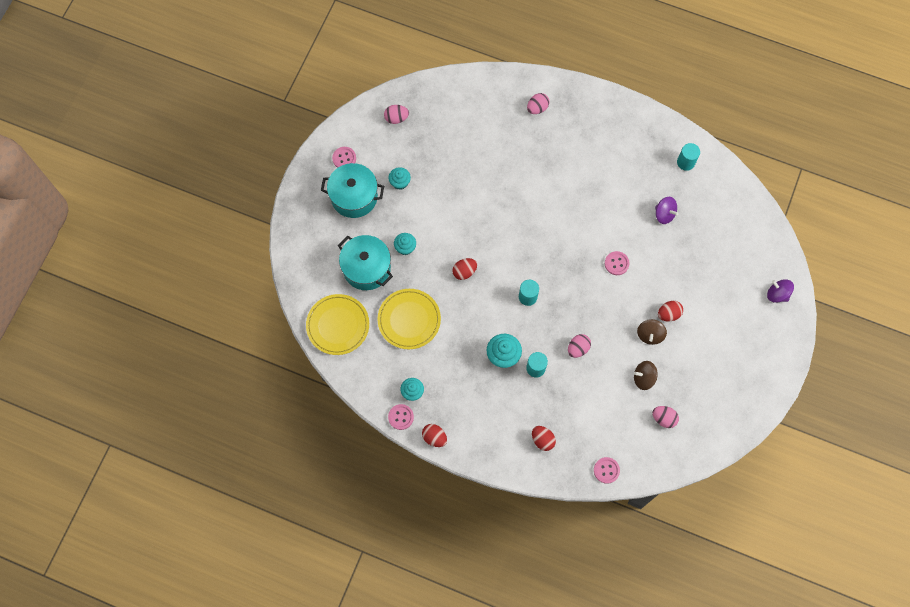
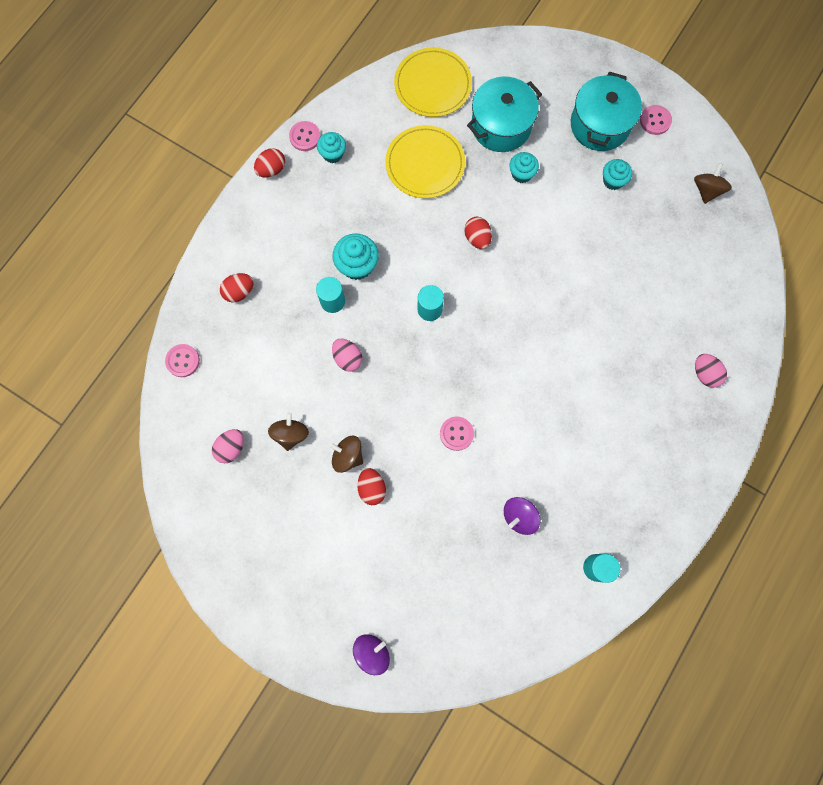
camera: 100 degrees right, 5 degrees up
pink egg [384,105,409,124] -> brown spinning top [694,163,732,204]

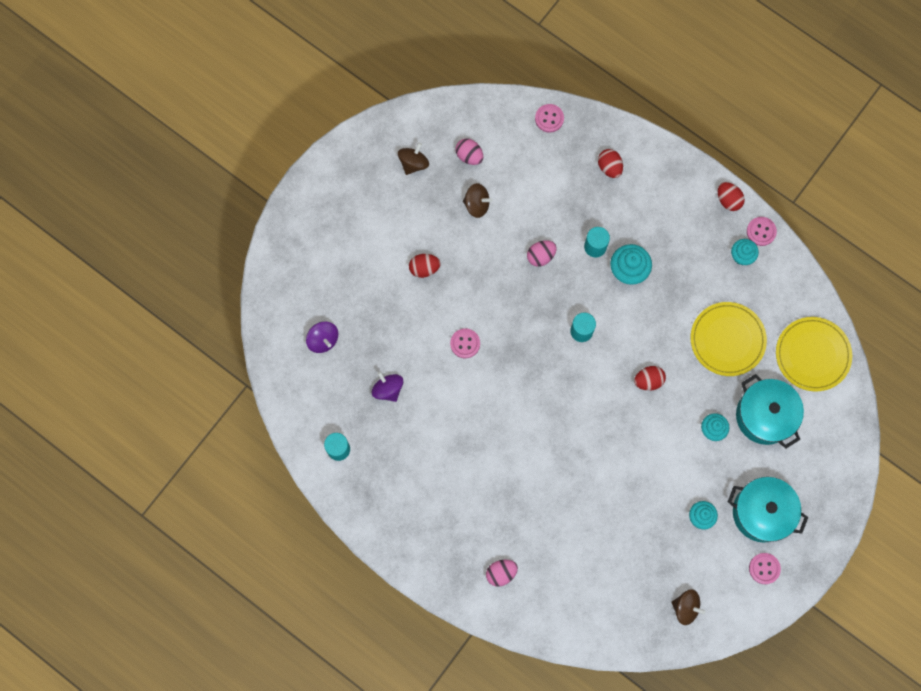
camera: 95 degrees right, 0 degrees up
brown spinning top [329,436,363,473] -> brown spinning top moved to [398,143,429,175]
purple spinning top [353,634,390,675] -> purple spinning top moved to [306,322,338,353]

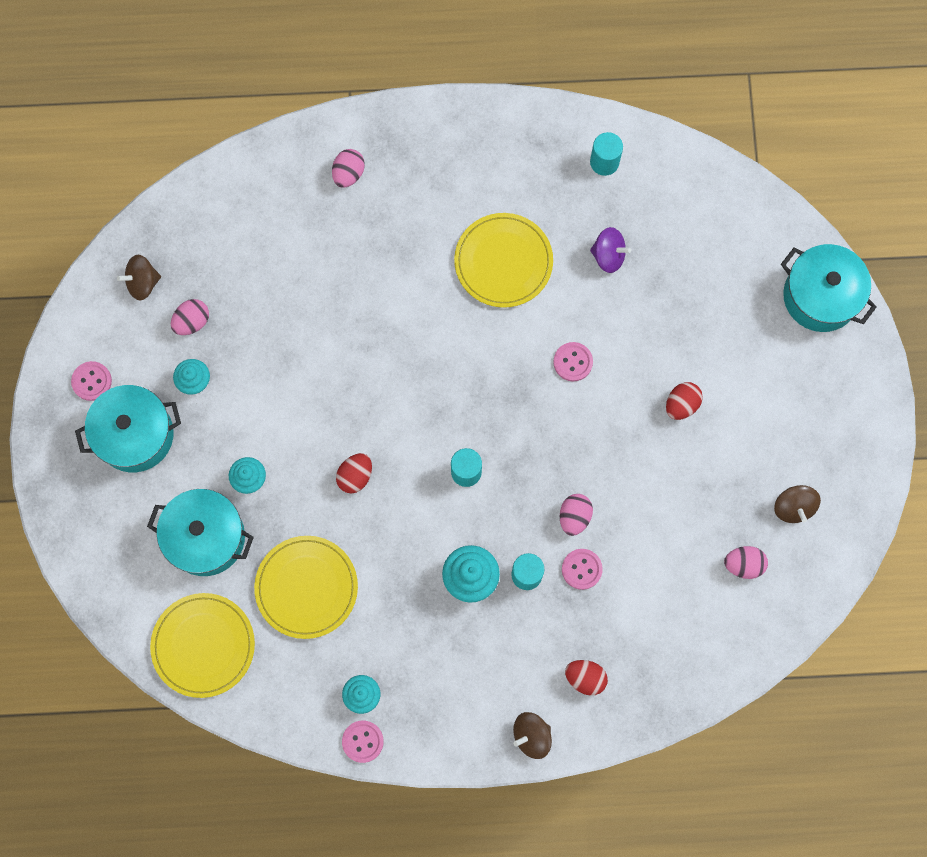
camera: 140 degrees right, 0 degrees up
purple spinning top [306,322,338,353] -> none
brown spinning top [463,183,492,218] -> brown spinning top moved to [513,712,552,759]
pink button [535,104,564,133] -> pink button moved to [562,549,603,590]
red egg [718,182,745,211] -> none
none -> pink egg [171,299,209,335]
none -> yellow plate [454,213,553,308]
none -> turquoise pot [781,244,877,332]

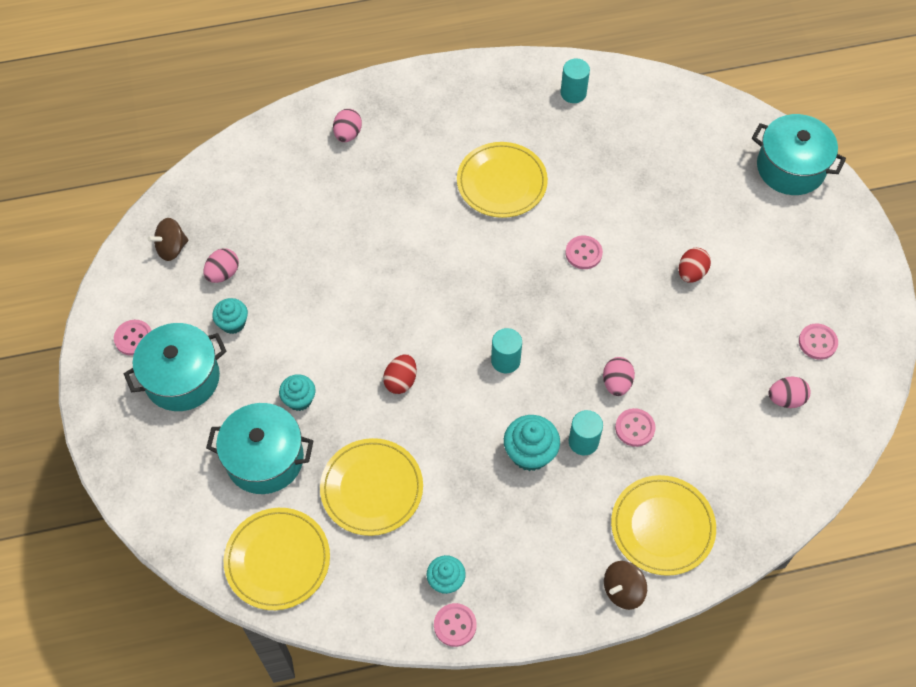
camera: 10 degrees left, 15 degrees down
red egg [565,660,608,696] -> yellow plate [611,475,716,576]
purple spinning top [590,227,631,273] -> none
brown spinning top [774,485,821,523] -> pink button [799,324,838,360]

